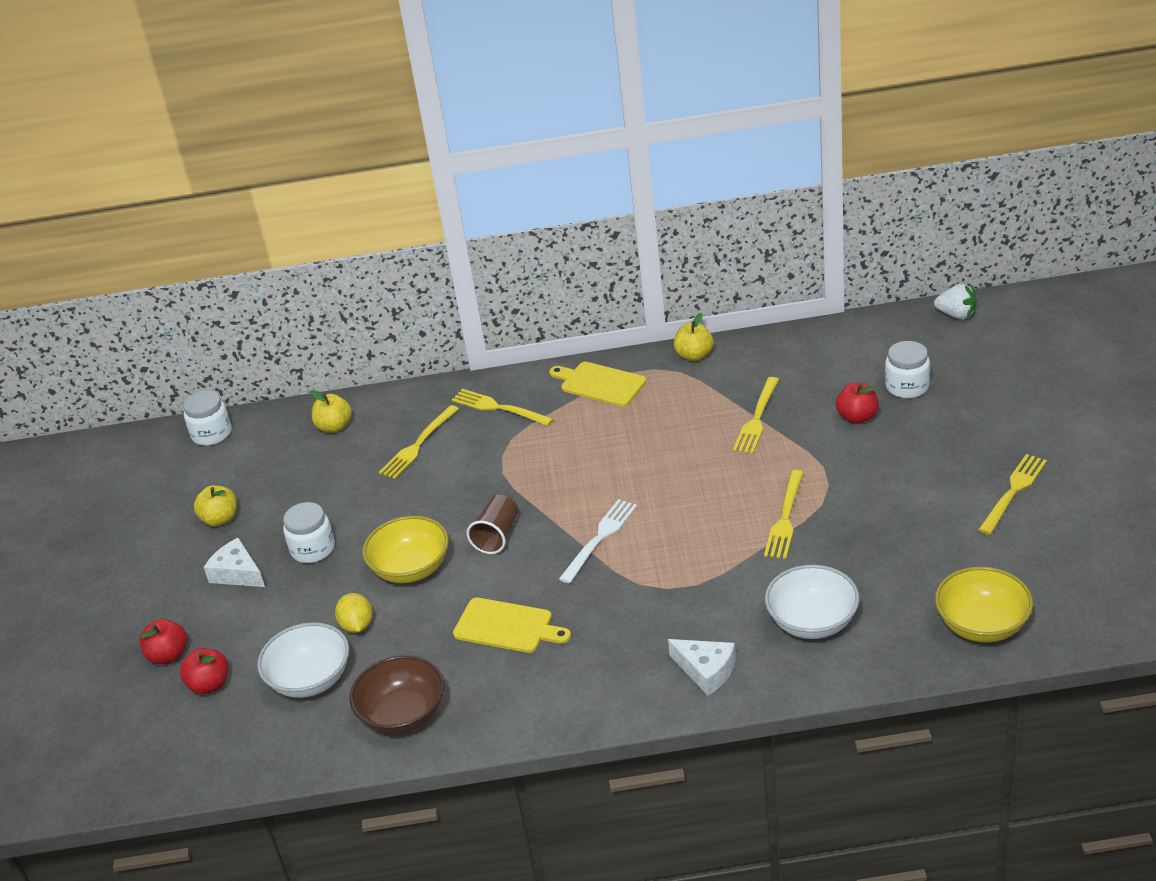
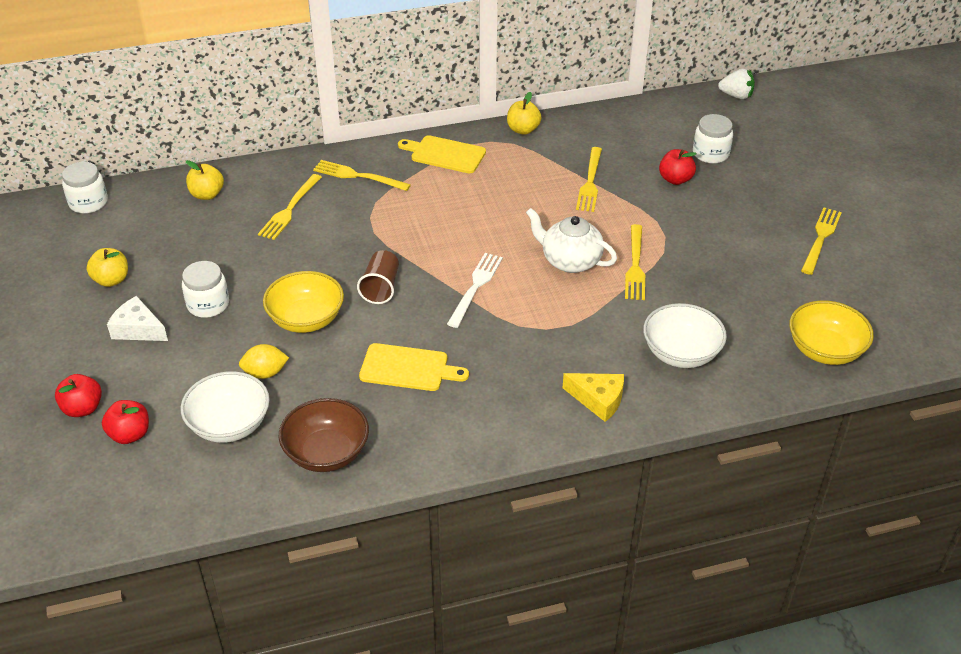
camera: 15 degrees left, 5 degrees up
yellow lemon [335,593,372,633] -> yellow lemon turned 75 degrees counterclockwise [239,344,289,379]
white cheese [668,639,736,695] -> yellow cheese [563,373,624,422]
none -> white teapot [526,208,617,273]

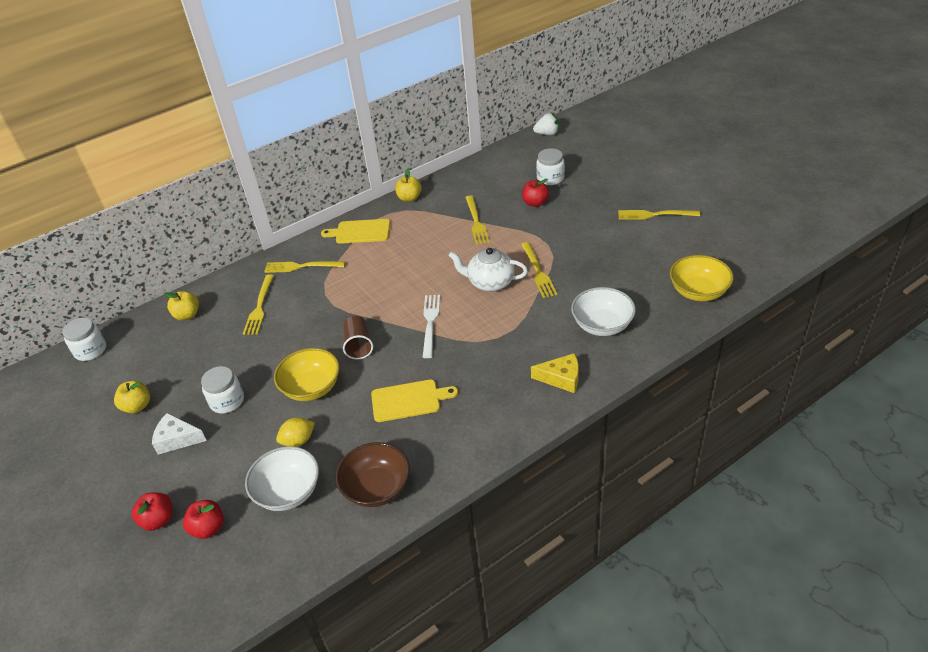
camera: 15 degrees left, 0 degrees up
yellow fork [801,207,842,275] -> yellow fork turned 90 degrees counterclockwise [618,210,700,220]

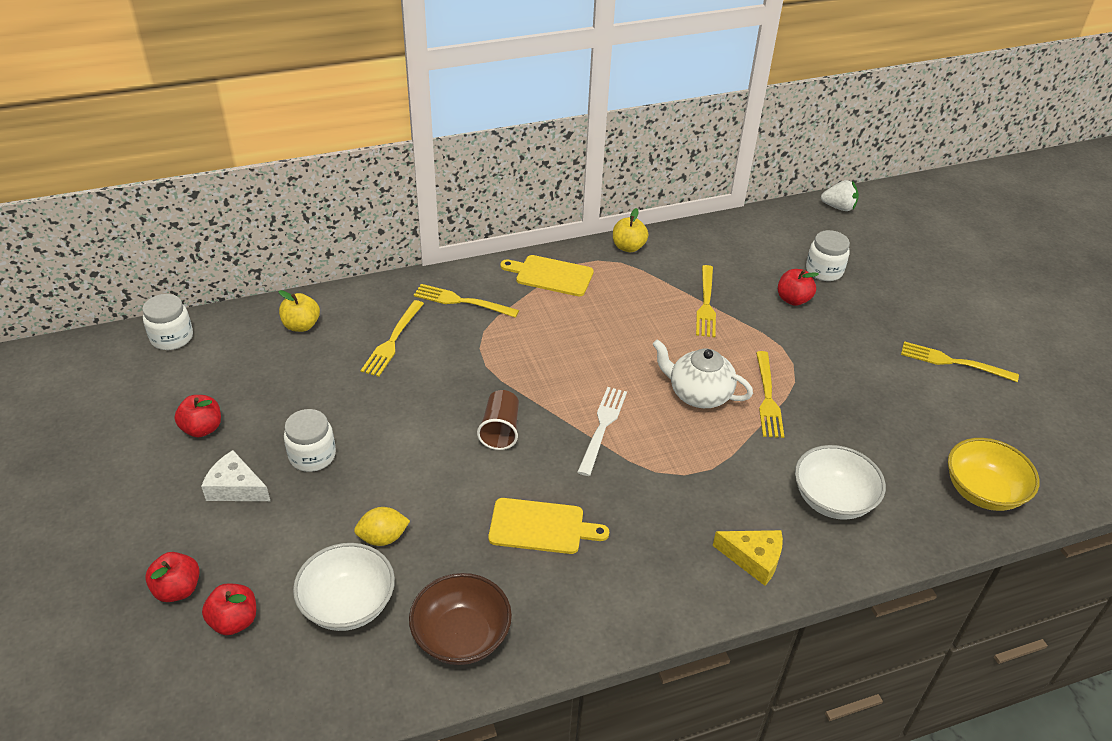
camera: 10 degrees right, 0 degrees up
yellow apple [114,381,150,413] -> red apple [174,395,221,437]
yellow bowl [274,348,339,401] -> none

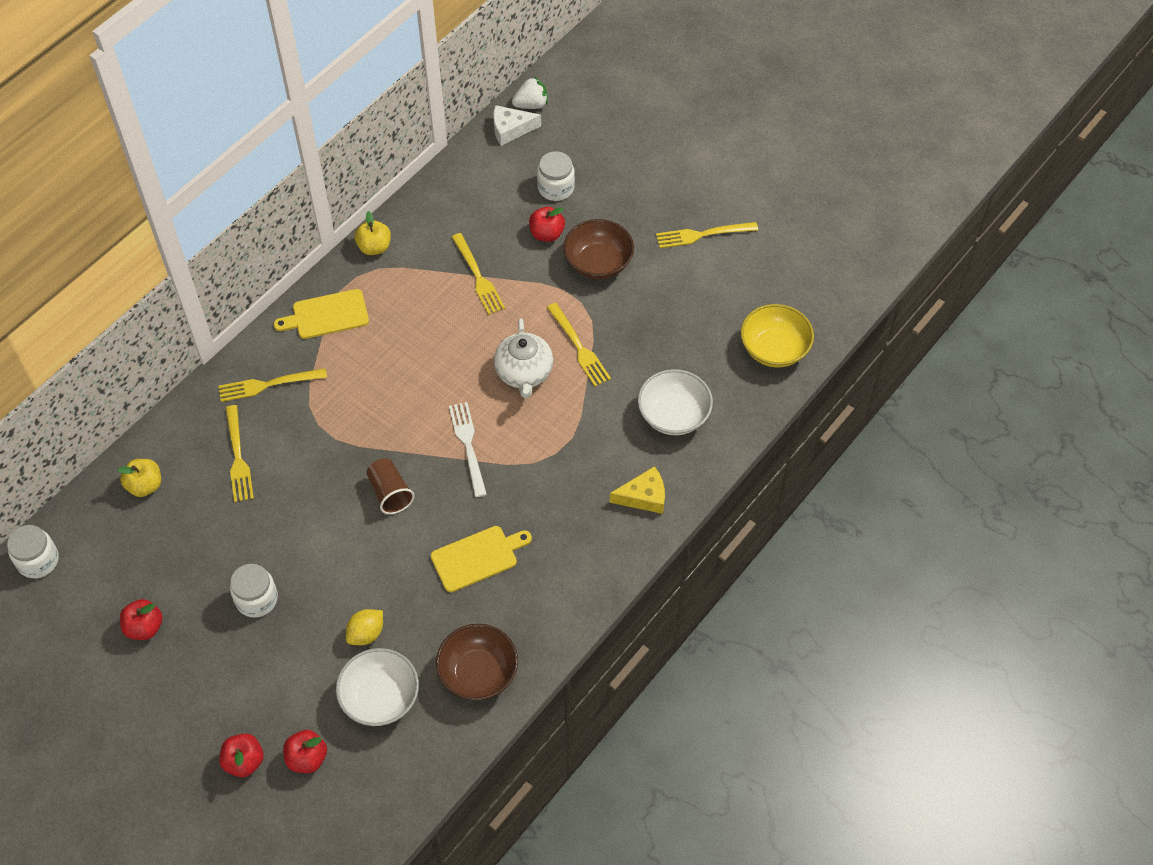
camera: 30 degrees left, 15 degrees up
white cheese [201,450,270,501] -> white cheese moved to [493,105,541,146]
white teapot [653,339,753,408] -> white teapot turned 90 degrees counterclockwise [494,318,553,398]
none -> brown bowl [563,219,634,280]

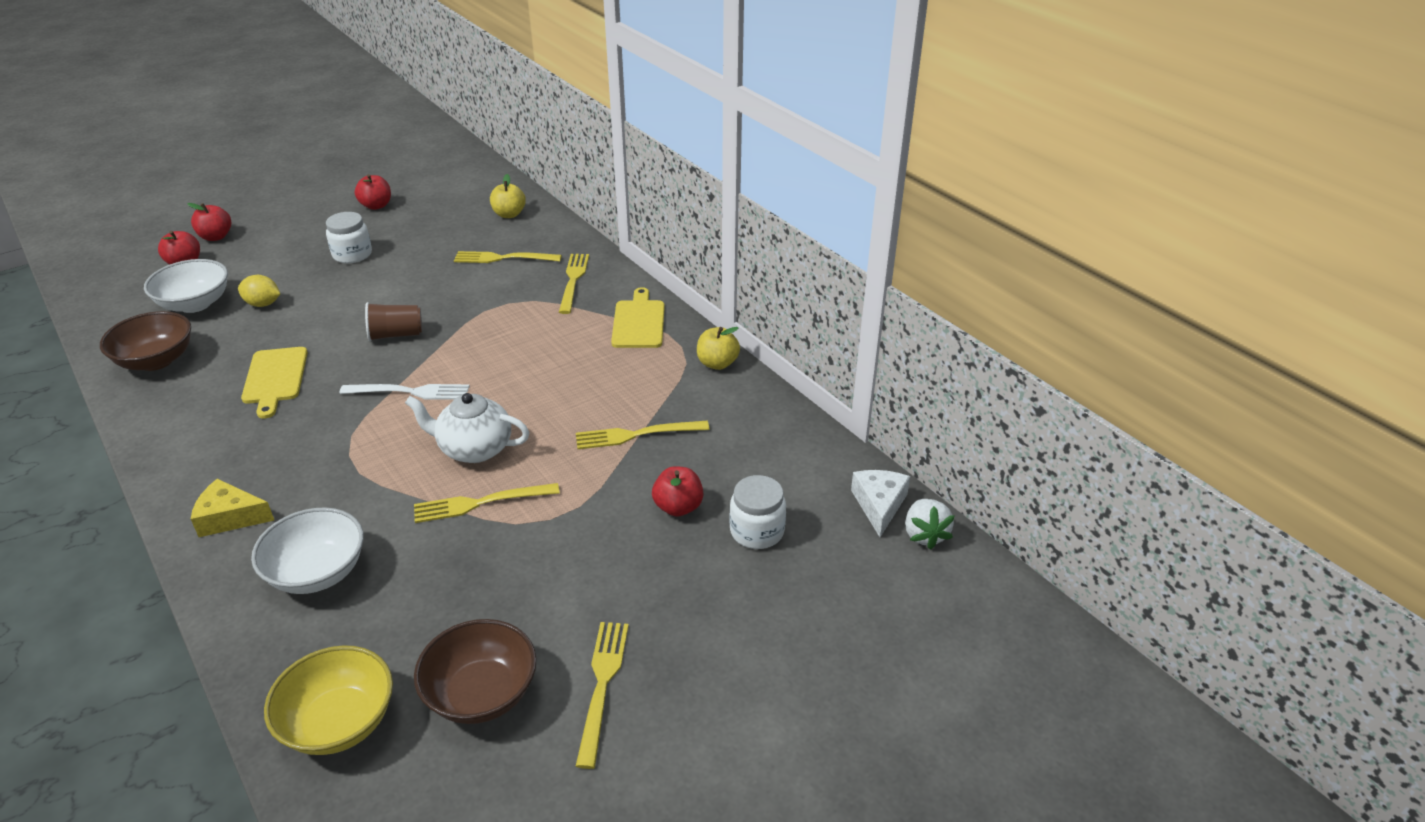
camera: 105 degrees right, 20 degrees down
white jar [7,525,59,578] -> none
yellow lemon [346,609,383,645] -> yellow lemon turned 45 degrees counterclockwise [238,275,280,307]
brown bowl [563,219,634,280] -> brown bowl moved to [414,619,537,724]
yellow cheese [610,466,665,514] -> yellow cheese turned 90 degrees clockwise [191,479,274,537]

